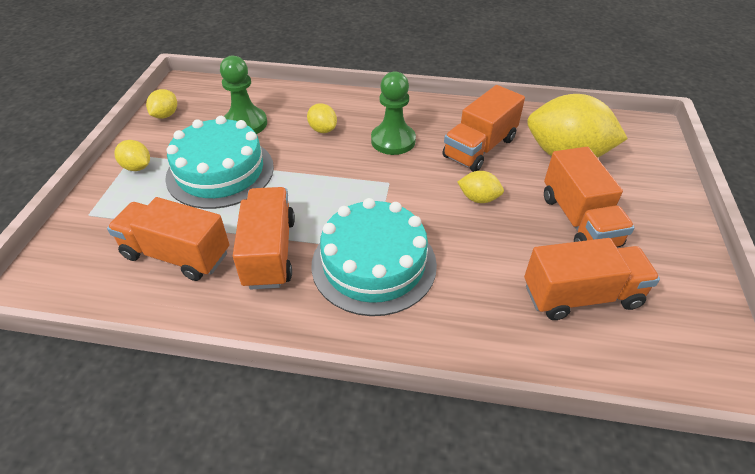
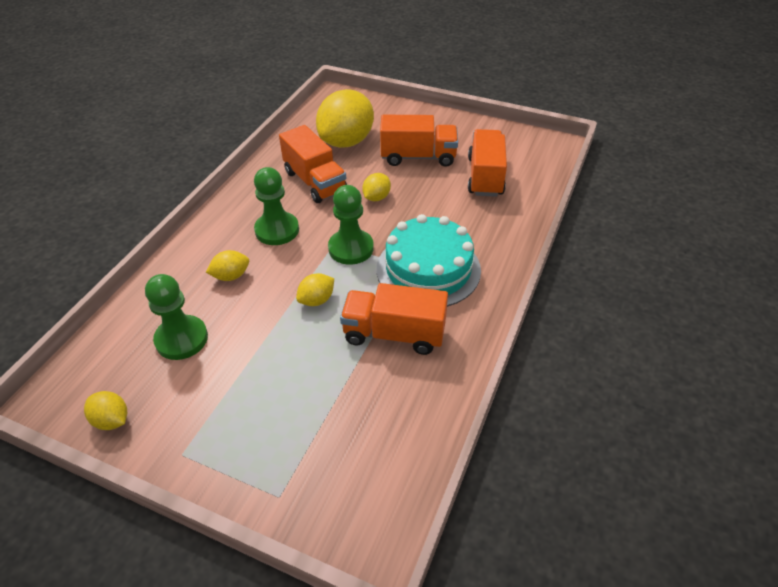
camera: 75 degrees left, 0 degrees up
orange truck [107,197,229,281] -> none
yellow lemon [114,140,150,171] -> yellow lemon moved to [296,273,334,306]
turquoise cake [165,116,274,209] -> none
none -> green pawn [328,185,374,265]

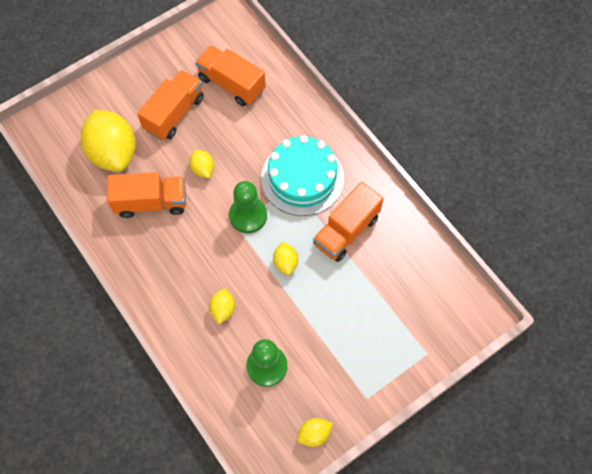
camera: 60 degrees left, 20 degrees up
green pawn [254,167,299,245] -> none

